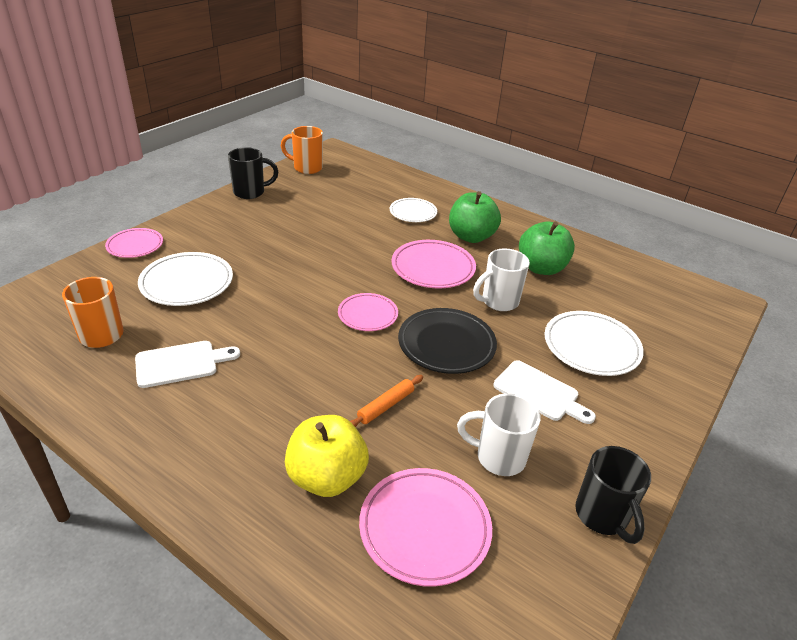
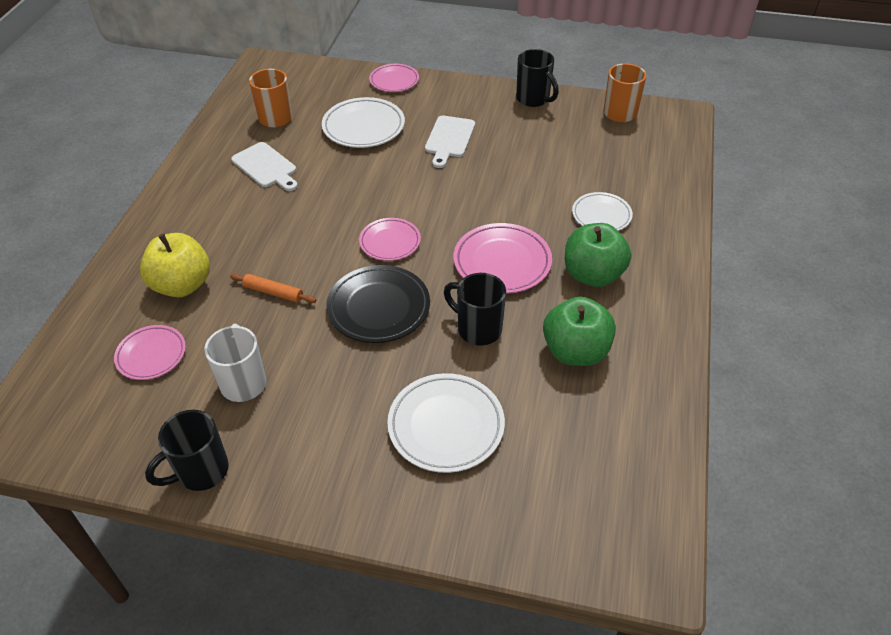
camera: 70 degrees right, 10 degrees up
pink plate [359,468,492,587] -> pink plate [114,325,186,380], size x0.64
white mug [473,248,530,311] -> black mug [444,273,506,346]
white cutting board [493,360,596,424] -> white cutting board moved to [425,115,475,168]

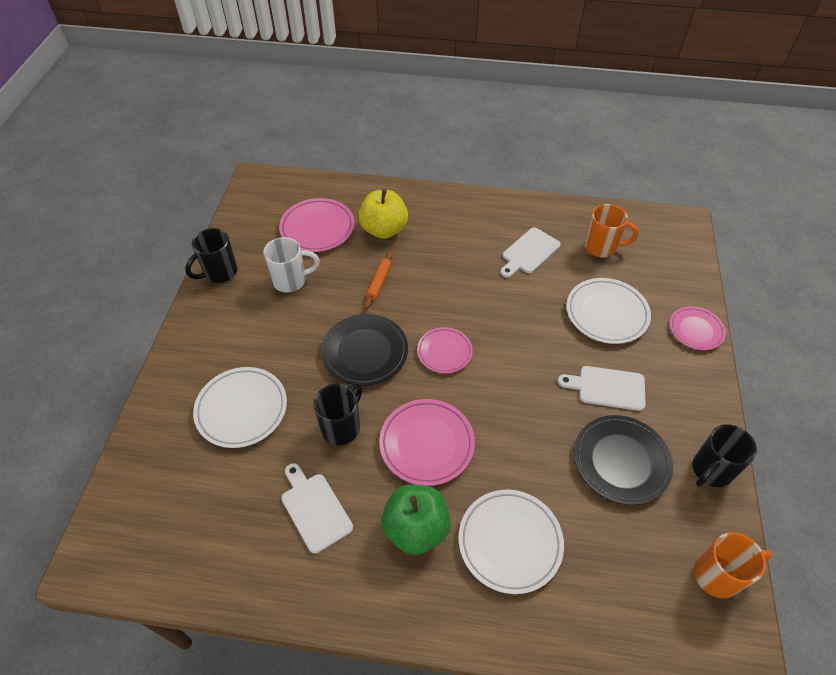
camera: 85 degrees right, 5 degrees up
pink plate [114,325,186,380] -> pink plate [279,198,354,252], size x1.56
black mug [145,410,229,491] -> black mug turned 90 degrees counterclockwise [185,228,237,283]
green apple [543,297,616,366] -> white cutting board [281,463,353,554]
white plate [572,192,633,231] -> white plate [458,490,564,594], size x1.56
none -> black plate [574,415,673,505]

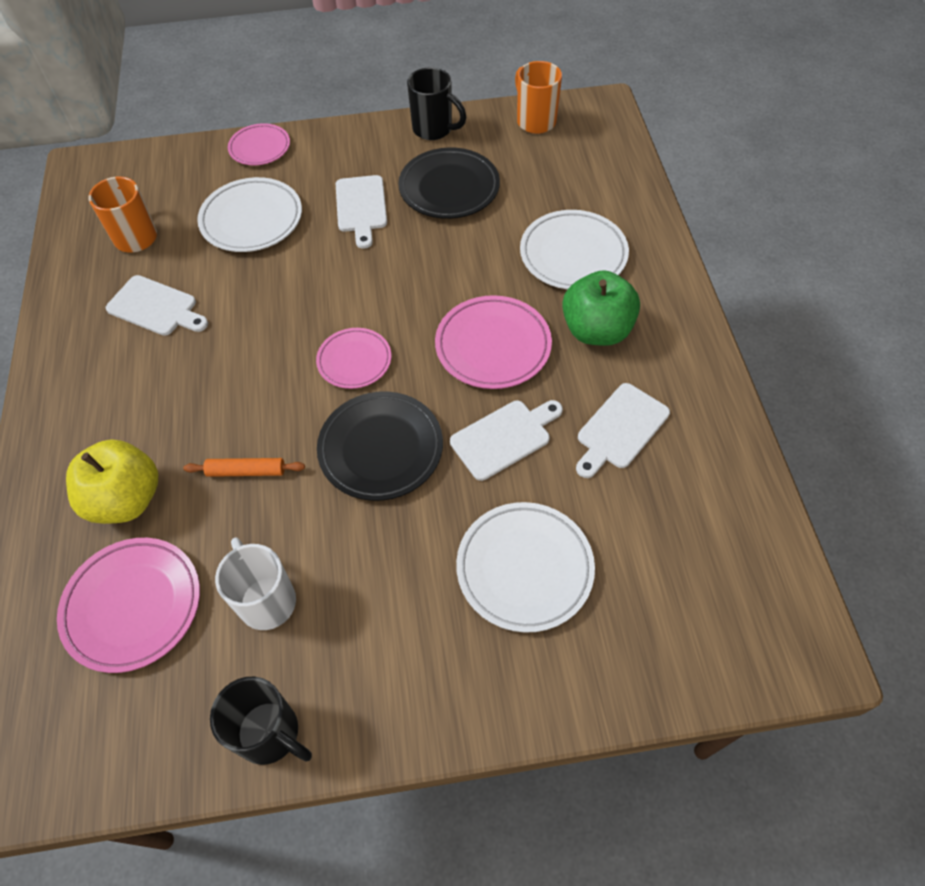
camera: 105 degrees left, 5 degrees up
black mug [314,383,362,445] -> white cutting board [450,400,563,481]

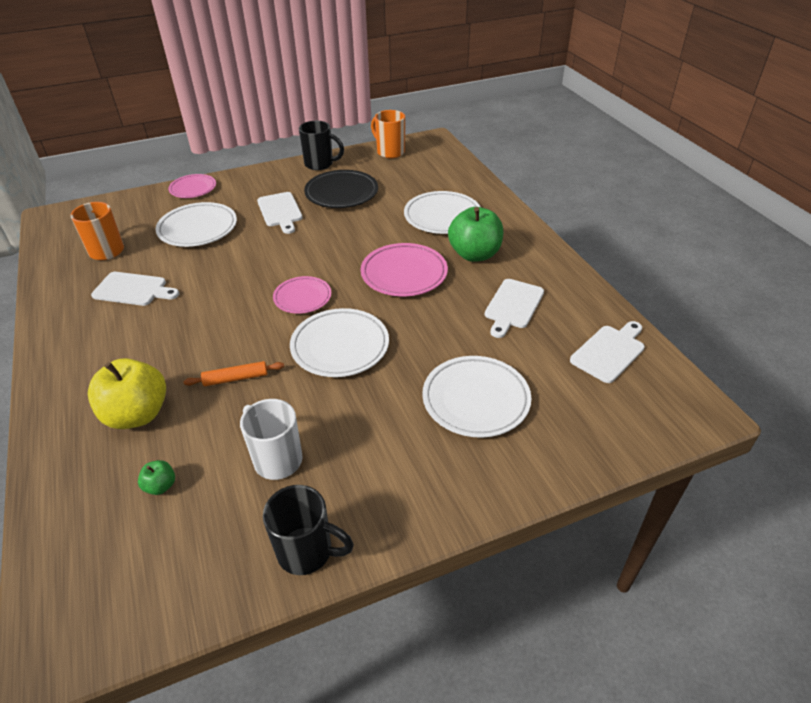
camera: 15 degrees left, 15 degrees down
pink plate [57,538,200,673] -> green apple [138,460,175,495]
black plate [317,391,443,501] -> white plate [290,308,389,377]
white cutting board [450,400,563,481] -> white cutting board moved to [570,321,645,383]

